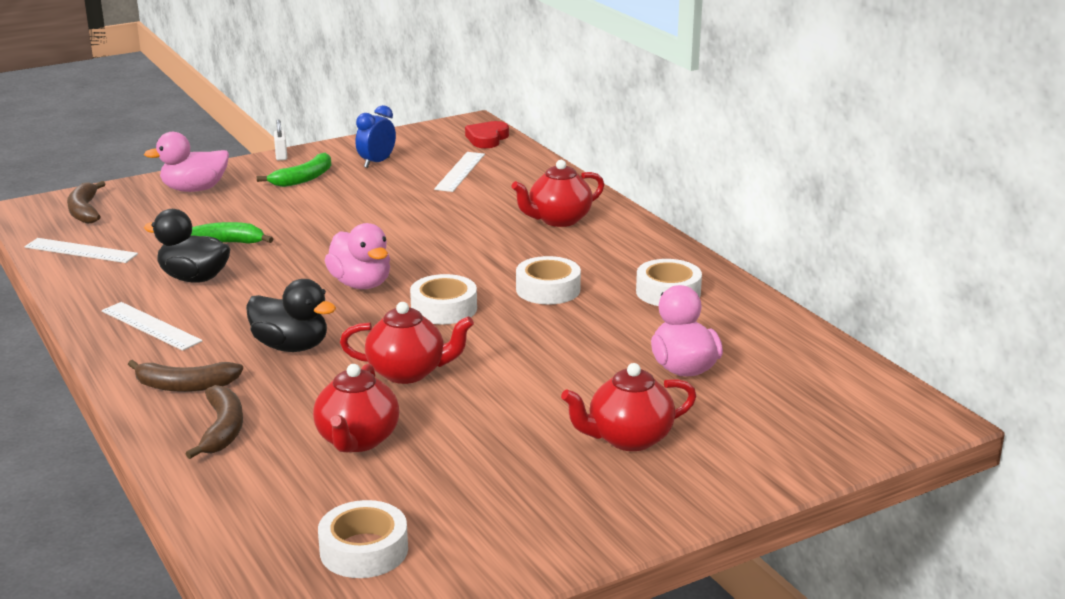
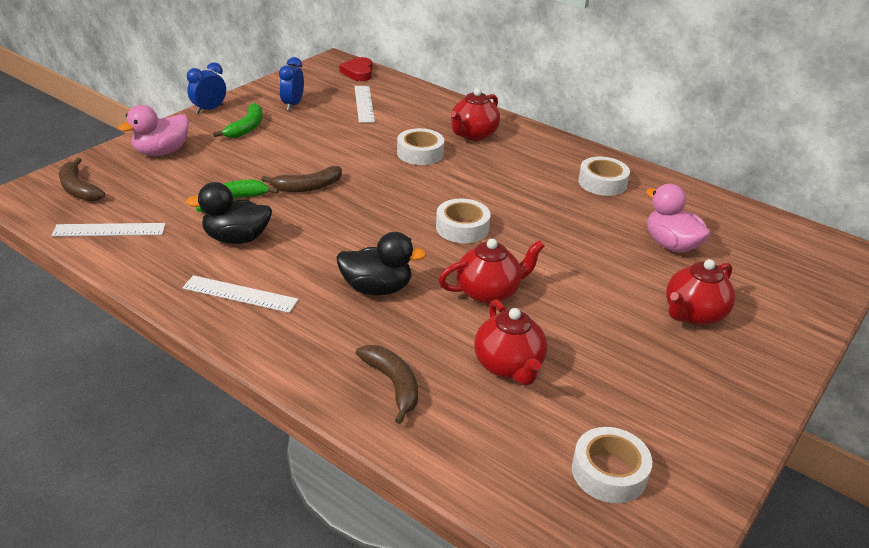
camera: 25 degrees left, 10 degrees up
brown banana [128,360,243,392] -> brown banana moved to [261,166,342,192]
white padlock [274,120,287,160] -> blue clock [187,62,226,114]
pink duck [325,223,390,289] -> none
white tape [516,256,581,305] -> white tape moved to [397,128,444,165]

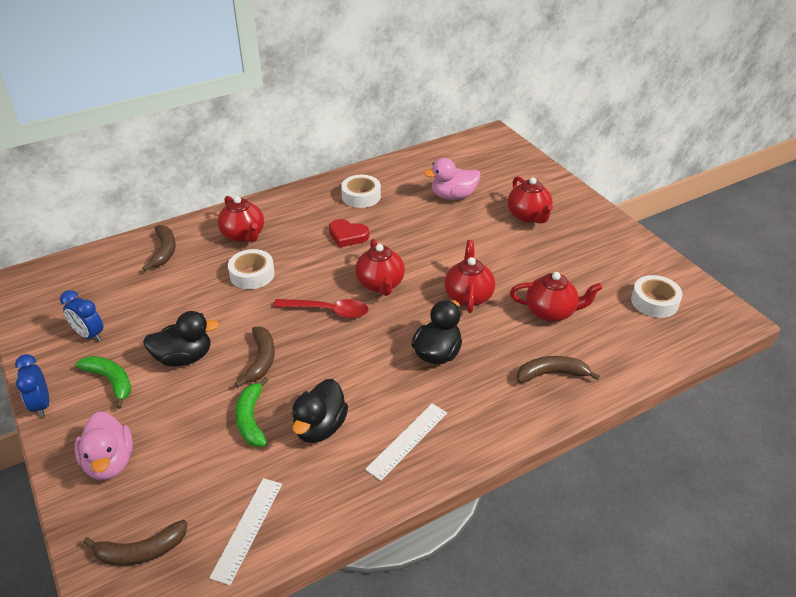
camera: 65 degrees left, 5 degrees up
red heart [339,57,373,81] -> red heart moved to [329,219,369,248]
white ruler [354,86,375,123] -> none
white tape [436,199,490,243] -> red teapot [355,239,405,296]
none -> brown banana [143,225,176,271]
none -> black duck [143,311,219,367]
none -> red spoon [273,299,368,319]

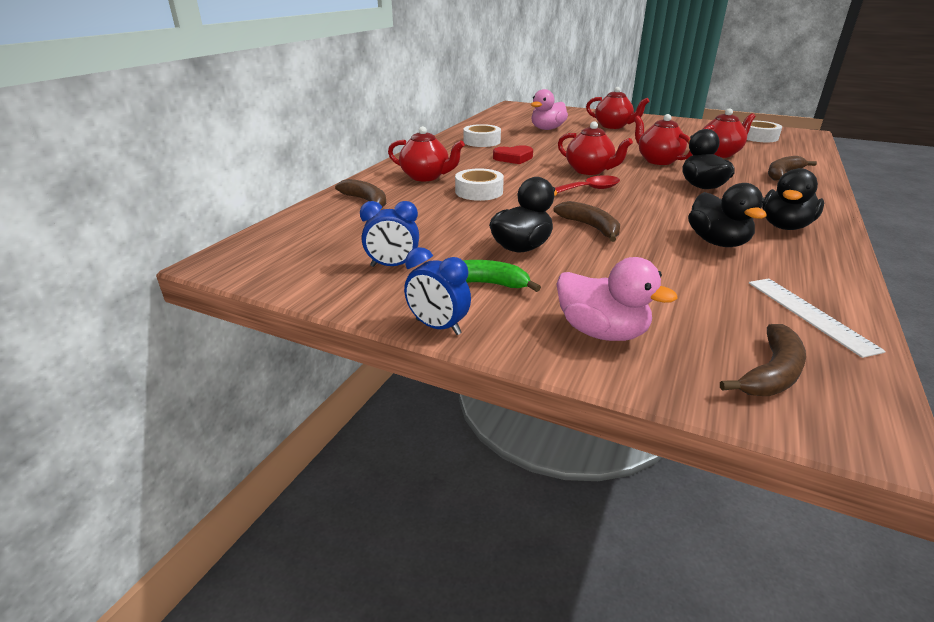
camera: 35 degrees left, 10 degrees down
green banana [235,377,268,447] -> none
white ruler [365,403,447,481] -> black duck [762,168,824,230]

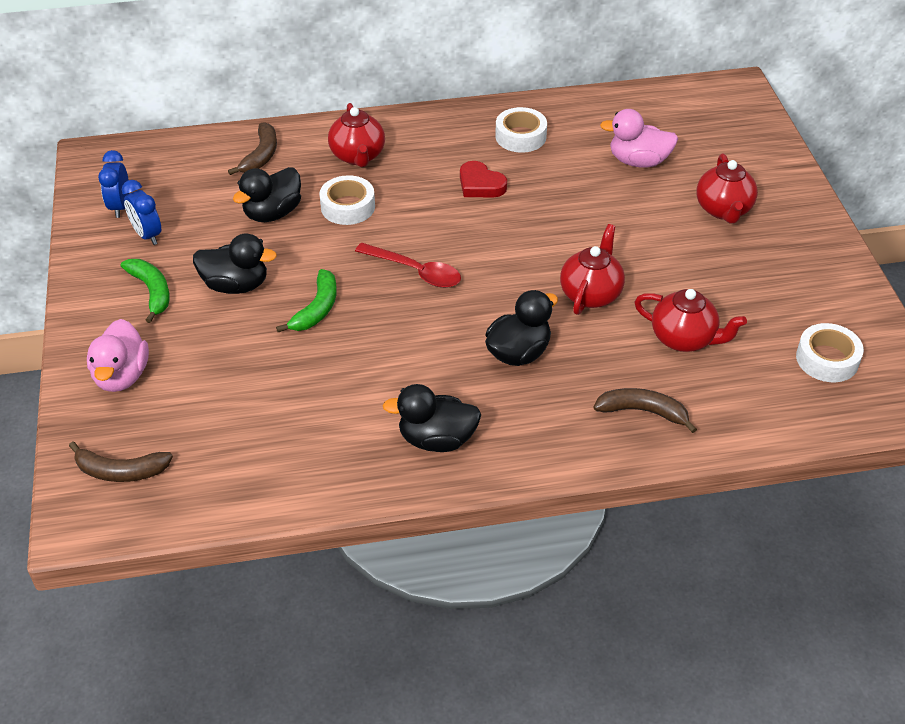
camera: 55 degrees right, 15 degrees up
blue clock [404,247,471,335] -> blue clock moved to [98,150,129,218]
brown banana [553,201,620,242] -> green banana [276,269,337,332]
red teapot [558,121,633,175] -> none
black duck [688,183,767,247] -> black duck moved to [233,167,301,222]
white ruler [749,278,886,358] -> none

